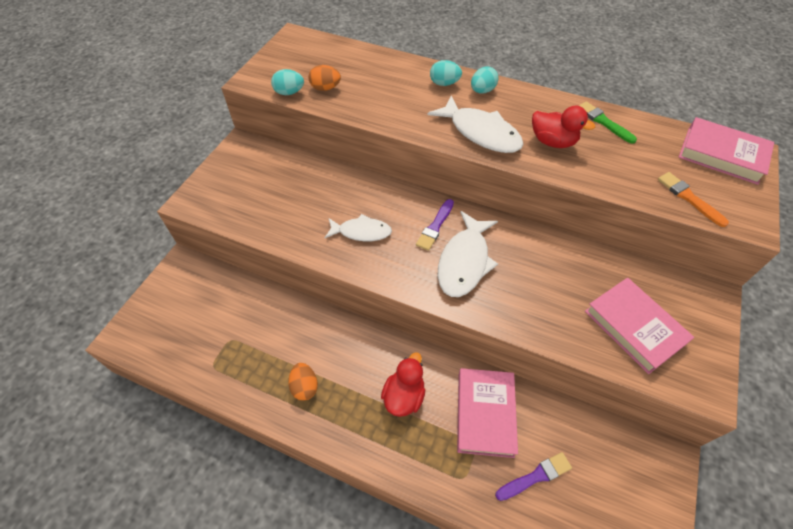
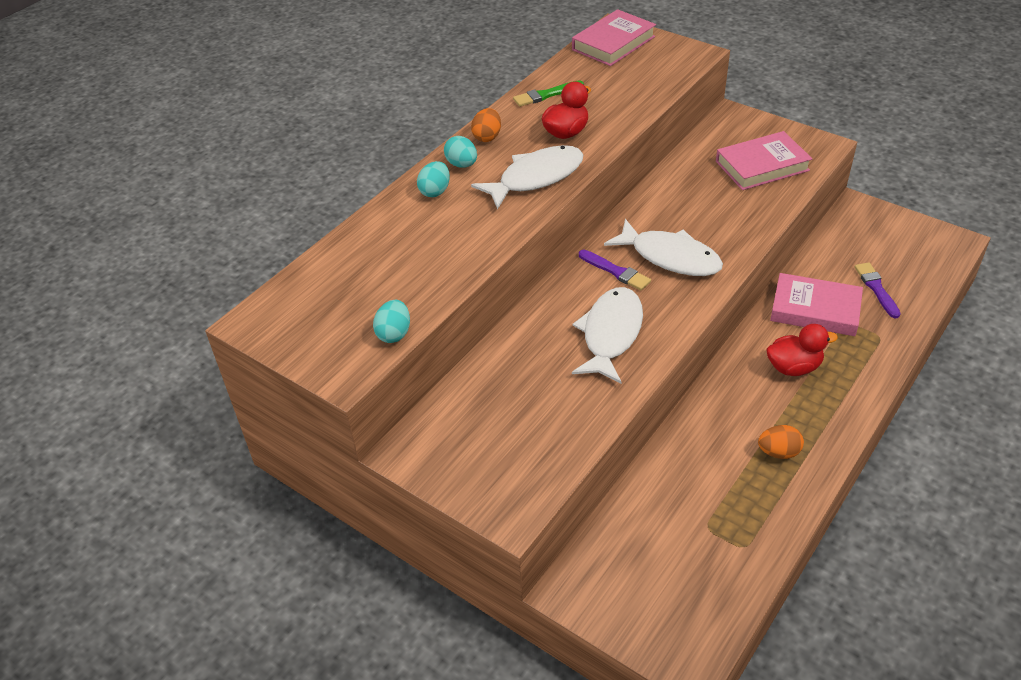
camera: 75 degrees left, 10 degrees down
orange egg [308,65,341,91] -> orange egg moved to [471,108,501,142]
white fish [325,214,392,241] -> white fish [572,287,643,384], size x1.54
red duck [381,352,425,417] -> red duck turned 135 degrees clockwise [766,324,838,376]
orange brush [658,172,729,227] -> none

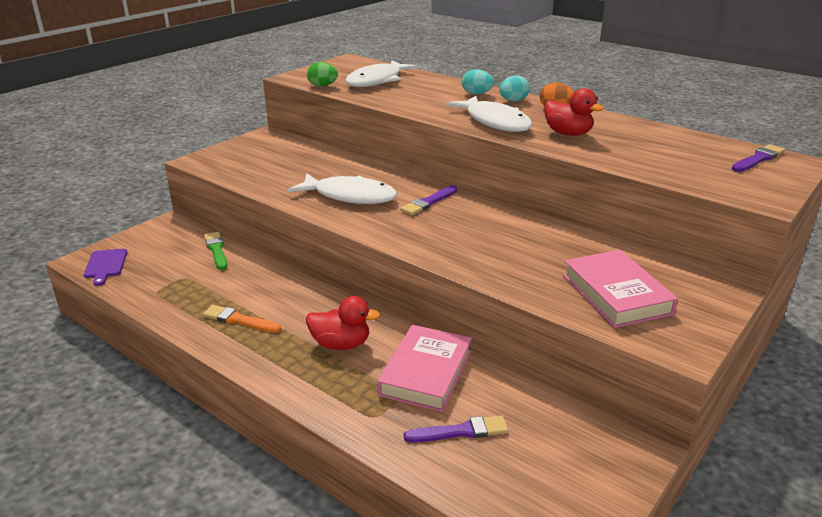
camera: 90 degrees right, 15 degrees down
turquoise egg [373,300,410,343] -> green egg [307,62,338,87]
green brush [513,80,584,107] -> green brush moved to [204,232,227,270]
pink book [572,9,656,66] -> purple brush [732,144,785,172]
white fish [604,219,723,276] -> white fish moved to [345,60,418,87]
orange egg [758,425,804,459] -> orange brush [203,305,281,333]
red duck [766,324,838,376] -> red duck turned 75 degrees counterclockwise [306,296,380,350]
none -> purple cutting board [84,249,127,286]

